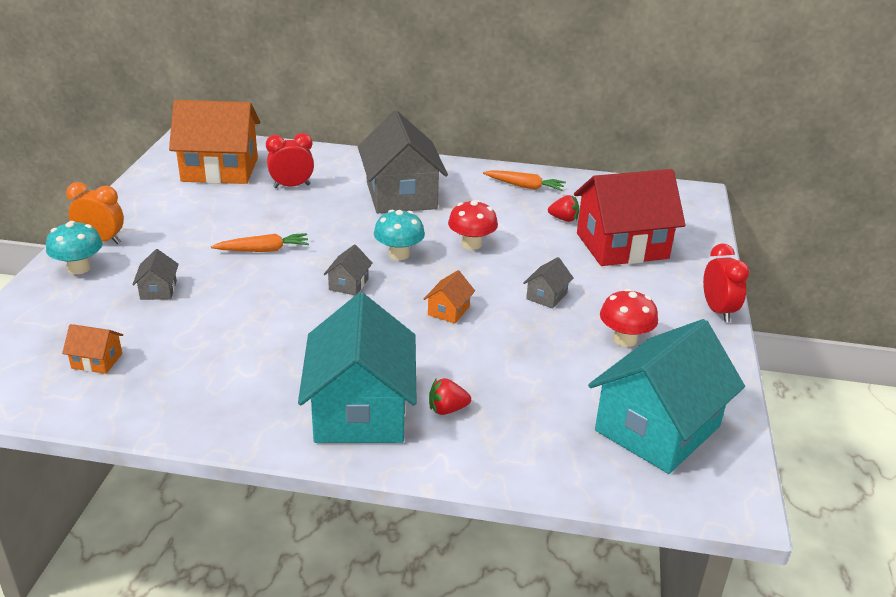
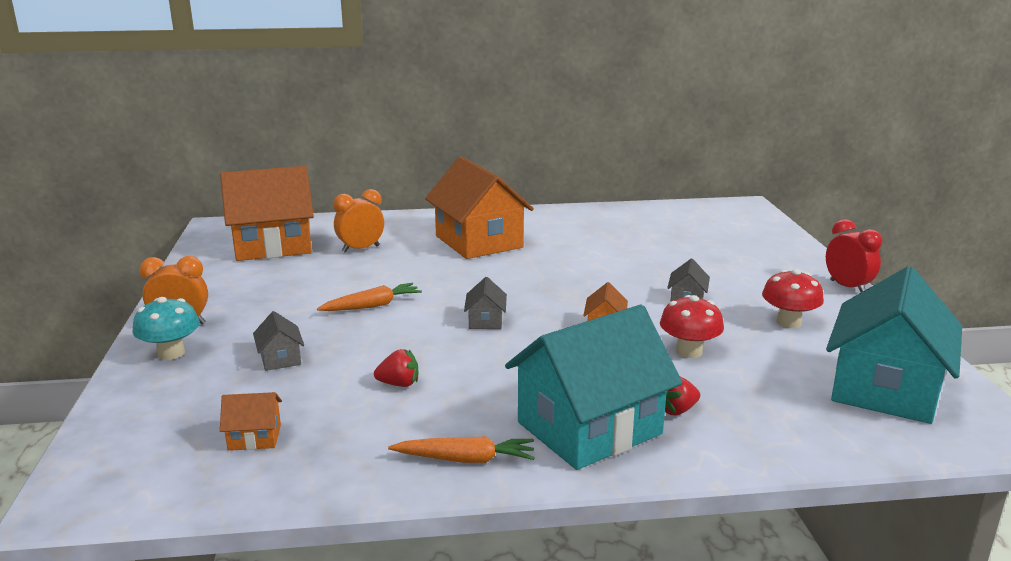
camera: 15 degrees left, 10 degrees down
red clock [266,133,314,188] -> orange clock [333,189,384,253]
turquoise house [298,293,417,443] -> turquoise house turned 75 degrees clockwise [505,305,682,470]
grey house [358,111,448,213] -> orange house [425,156,534,259]
turquoise mushroom [374,210,425,260] -> none
red mushroom [448,200,498,250] -> red mushroom moved to [660,295,724,358]
orange carrot [483,170,566,191] -> orange carrot moved to [388,436,535,463]
red strawberry [548,195,579,222] -> red strawberry moved to [374,349,419,387]
red house [574,169,686,266] -> none

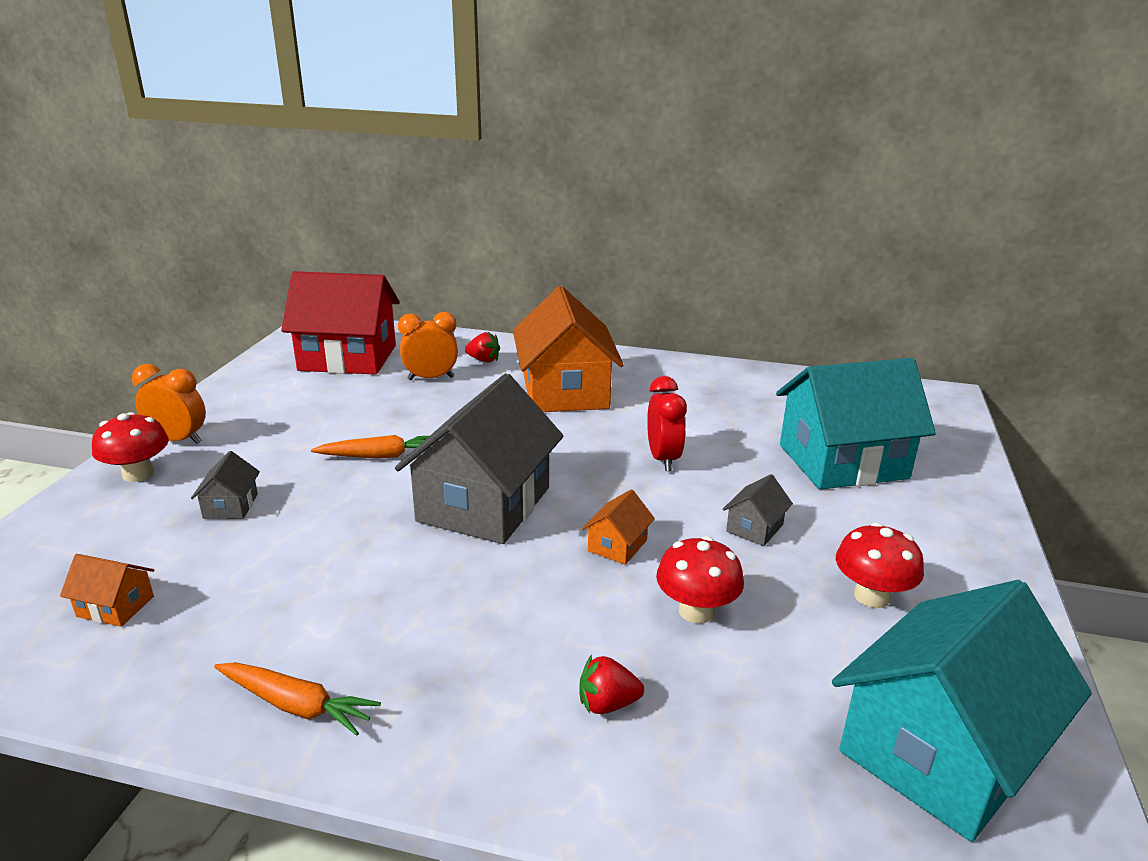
camera: 20 degrees right, 5 degrees up
turquoise mushroom [132,297,200,360] -> red mushroom [92,412,169,482]
orange house [220,166,314,261] -> red house [281,271,400,375]
red strawberry [374,349,419,387] -> red strawberry moved to [465,332,500,362]
grey house [464,277,507,329] -> grey house [395,373,563,544], size x2.42
turquoise house [505,305,682,470] -> turquoise house moved to [776,358,936,490]
red clock [826,219,882,292] -> red clock moved to [647,376,687,471]

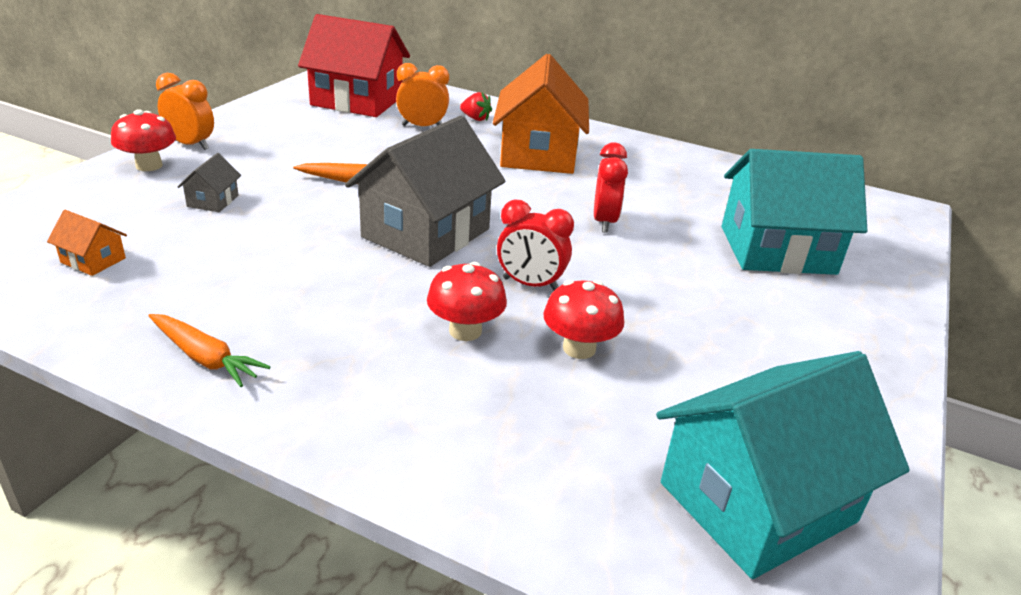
camera: 10 degrees right, 5 degrees up
red strawberry [579,655,644,714] -> none
orange house [582,489,655,565] -> red clock [497,200,574,290]
grey house [723,474,793,546] -> none
red mushroom [836,522,924,608] -> red mushroom moved to [427,262,507,341]

